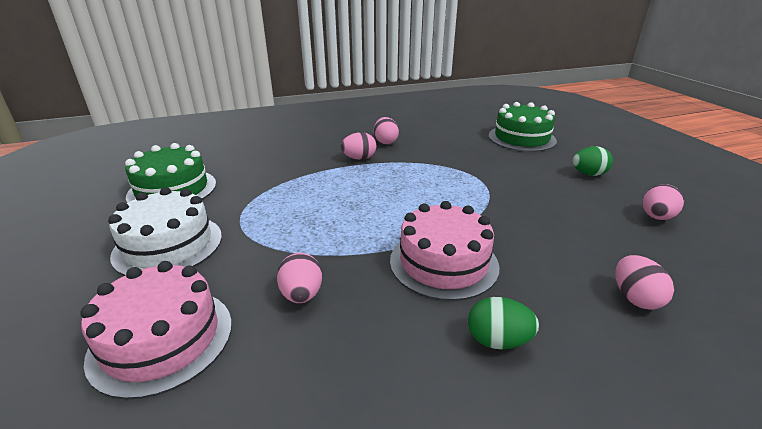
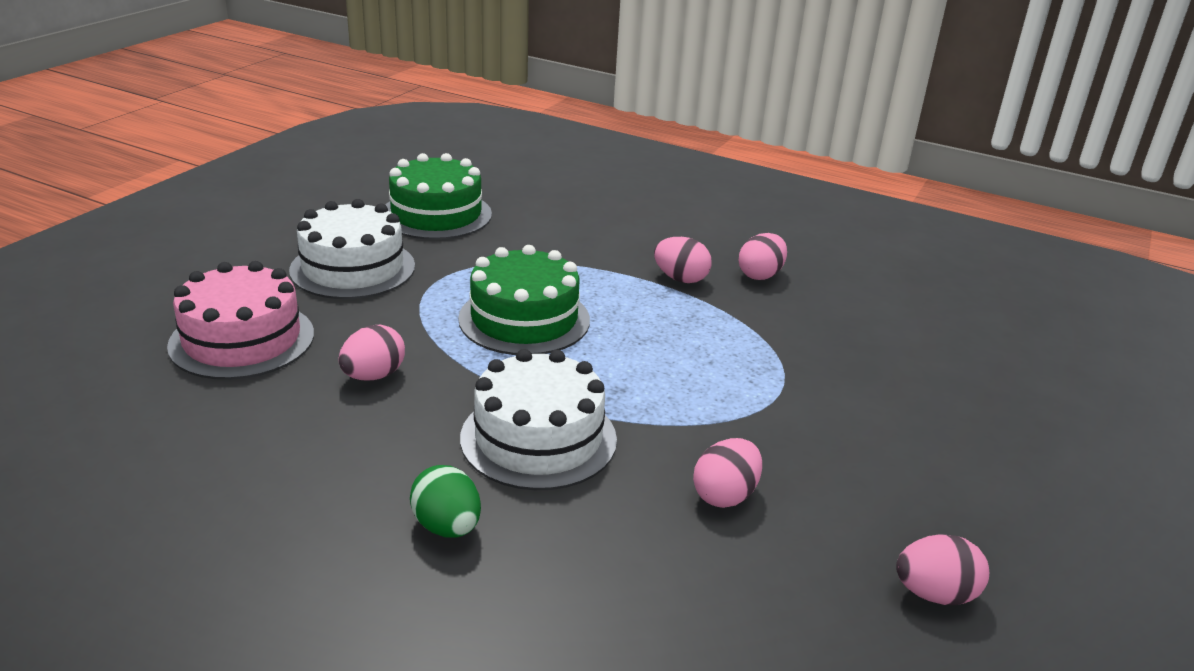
camera: 45 degrees right, 0 degrees up
pink cake [390,201,499,301] -> white cake [460,349,617,490]
green cake [488,102,557,152] -> green cake moved to [458,245,590,355]
green egg [573,146,613,176] -> none
pink egg [615,255,674,310] -> pink egg moved to [693,438,762,508]

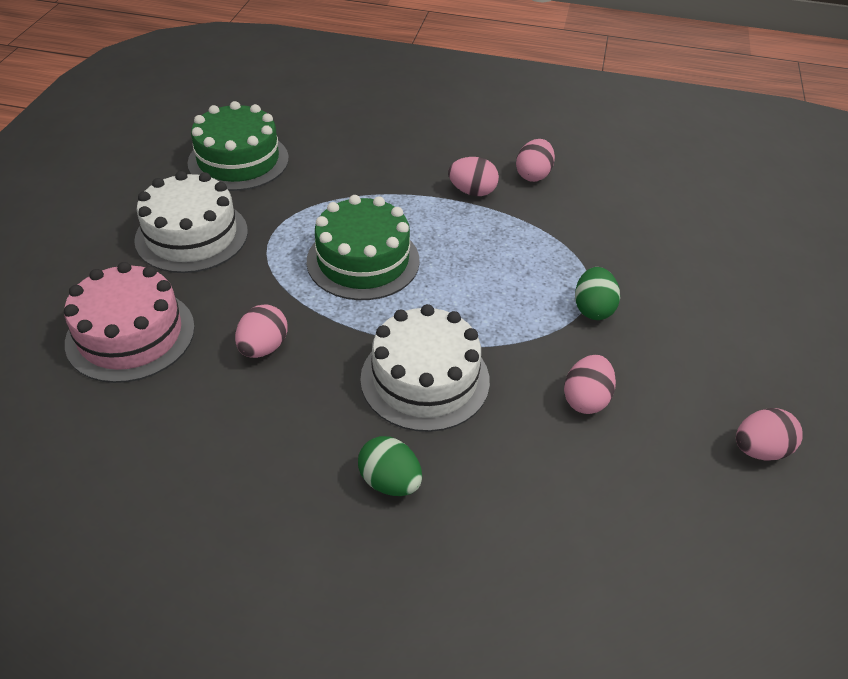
camera: 15 degrees left, 15 degrees up
none -> green egg [575,267,620,320]

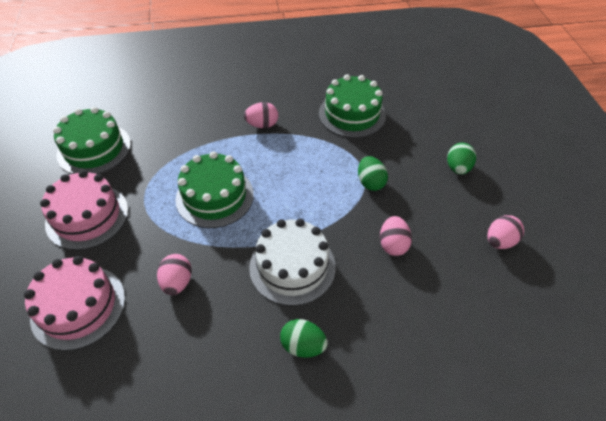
camera: 20 degrees left, 5 degrees up
white cake [134,171,248,273] -> pink cake [40,170,128,250]
pink egg [516,139,555,182] -> none
none -> green cake [319,74,386,138]
none -> green egg [447,142,476,174]

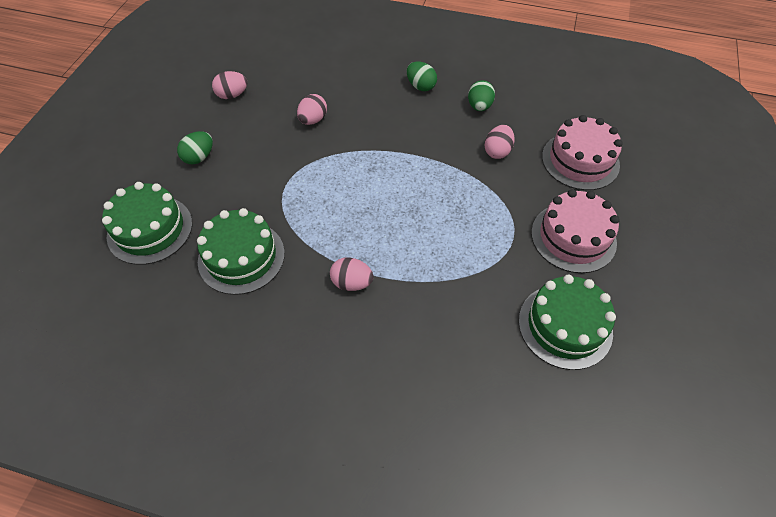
camera: 155 degrees left, 5 degrees up
green cake [175,151,254,228] -> green cake moved to [102,182,192,265]
white cake [249,218,336,306] -> none
green egg [358,156,388,191] -> green egg moved to [468,80,495,111]

